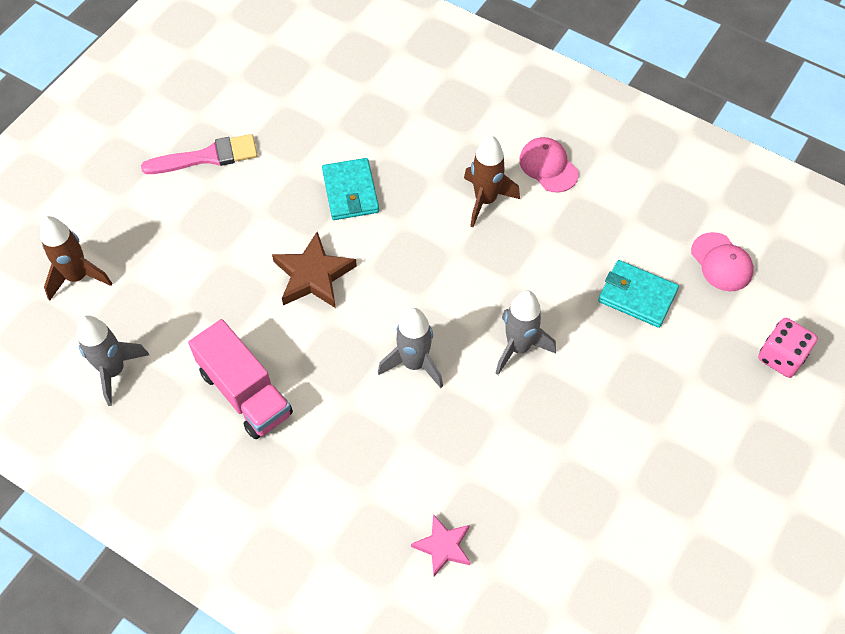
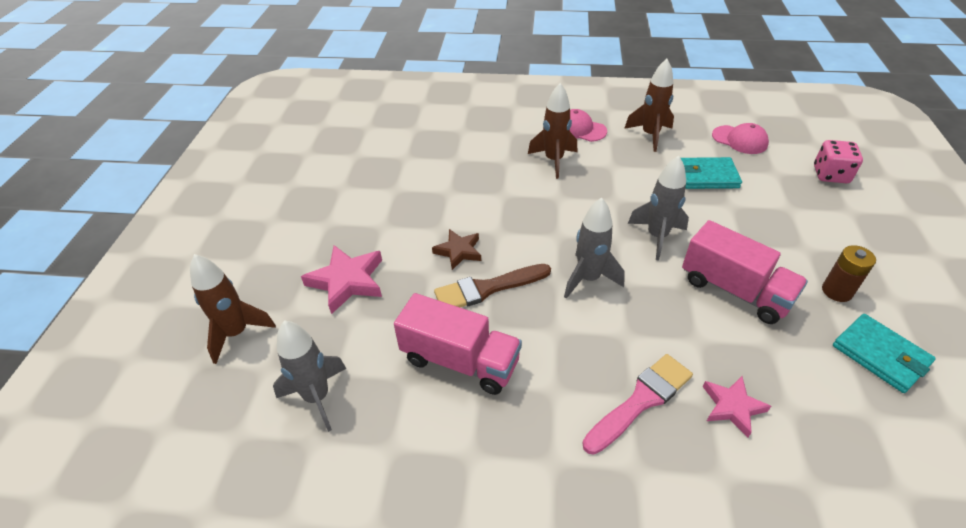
camera: 25 degrees left, 15 degrees down
pink brush [141,134,258,174] -> pink brush moved to [582,354,693,455]
brown star [272,232,357,308] -> brown star [432,229,481,270], size x0.64
turquoise wallet [322,158,379,220] -> turquoise wallet moved to [833,314,936,393]
none -> pink star [301,245,382,314]
none -> brown brush [434,264,551,307]
none -> brown rocket [624,59,674,152]
none -> pink truck [682,220,808,324]
none -> brown battery [822,245,876,302]

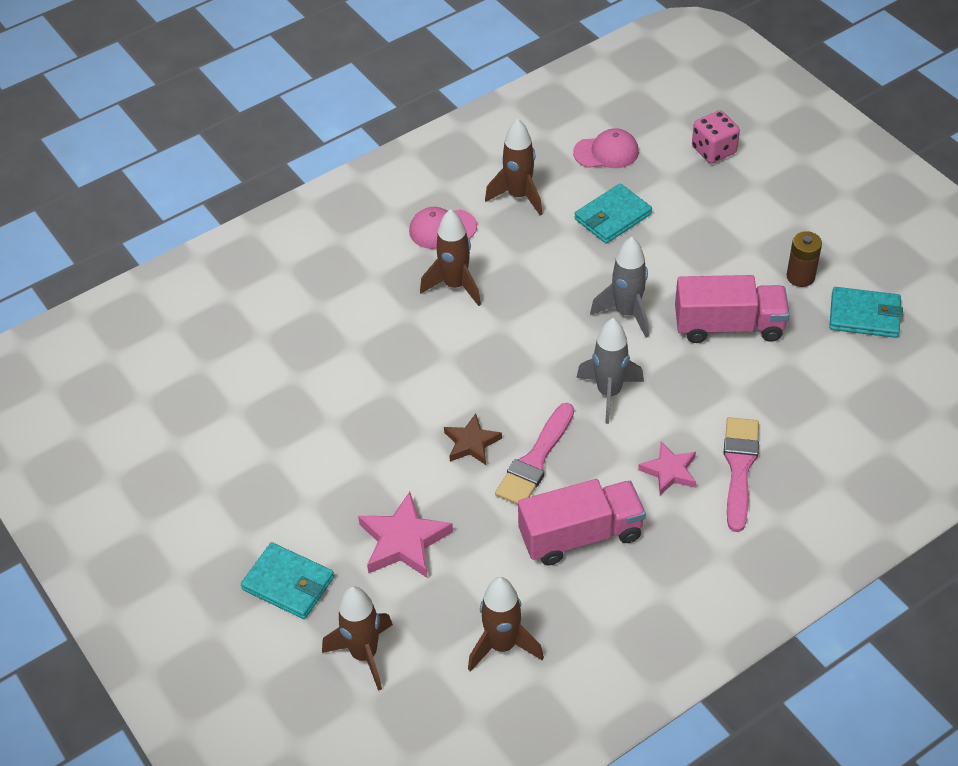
camera: 40 degrees left, 5 degrees up
grey rocket [273,320,346,432] -> brown rocket [468,577,544,672]
brown brush [434,264,551,307] -> pink brush [495,403,574,505]
pink star [703,376,771,437] -> pink star moved to [638,442,696,495]
none -> turquoise wallet [241,542,334,619]

